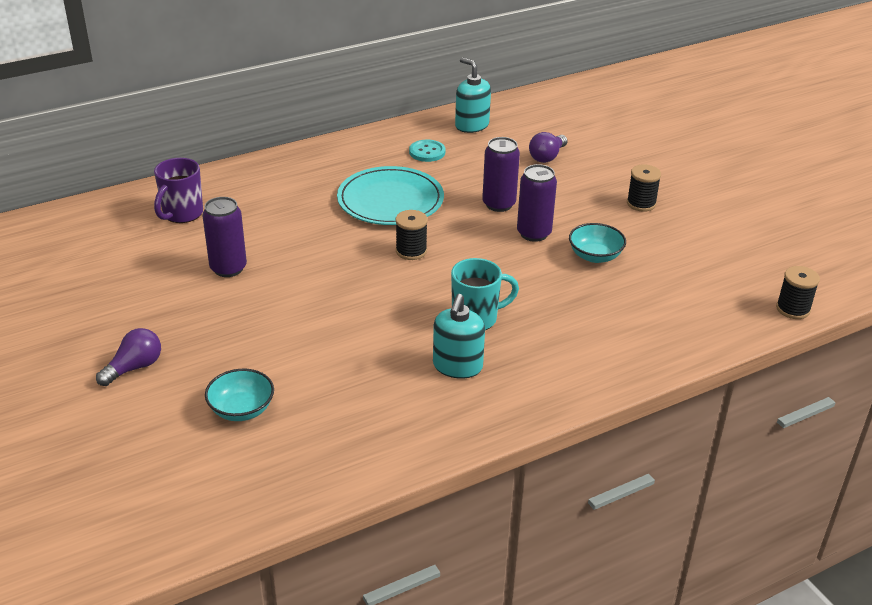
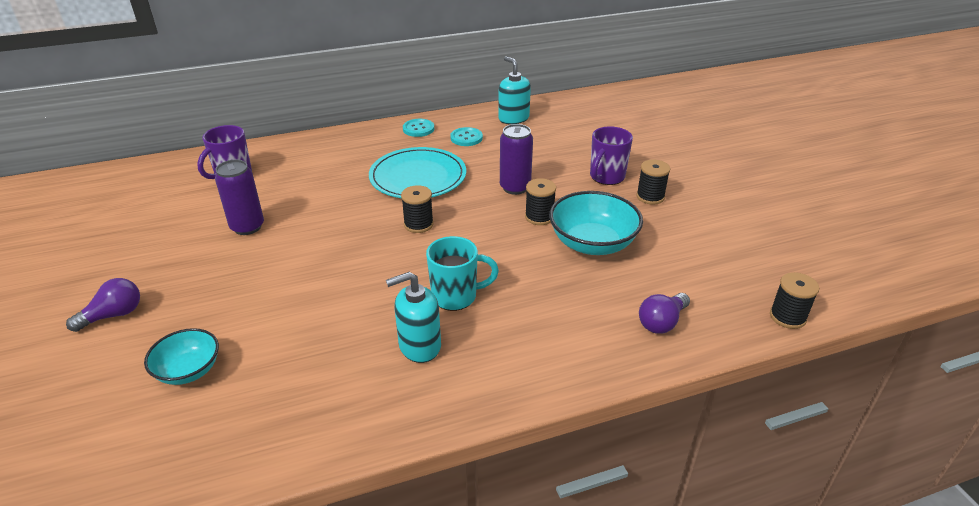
camera: 10 degrees right, 0 degrees up
turquoise soap dispenser [433,294,485,379] -> turquoise soap dispenser turned 45 degrees clockwise [386,272,441,363]
purple can [517,164,557,242] -> black spool [525,178,556,225]
purple light bulb [529,132,567,163] -> purple light bulb moved to [639,293,690,334]
turquoise bowl [569,223,626,263] -> turquoise bowl [549,191,643,255], size x1.64
none -> turquoise button [403,119,434,137]
none -> purple mug [590,126,633,185]

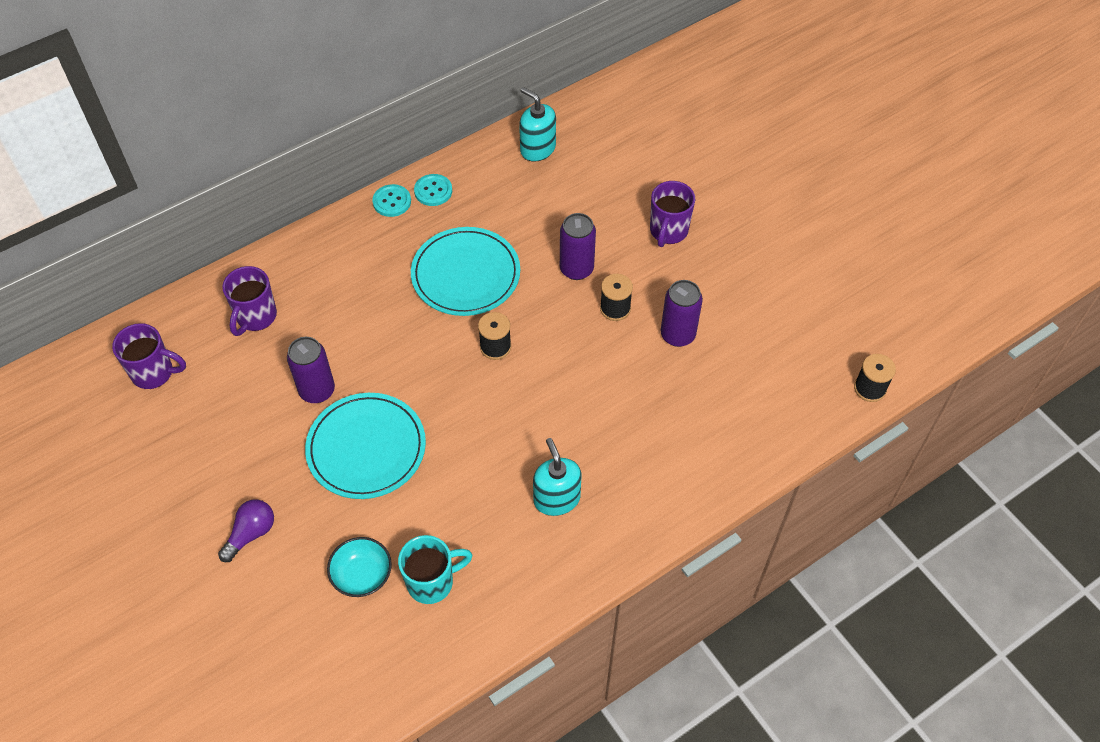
camera: 15 degrees left, 20 degrees up
turquoise soap dispenser [386,272,441,363] -> turquoise soap dispenser turned 105 degrees clockwise [533,438,582,516]
turquoise mug [426,236,499,311] -> turquoise mug moved to [398,535,473,604]
turquoise button [450,127,483,146] -> turquoise button moved to [372,184,411,217]
turquoise bowl [549,191,643,255] -> purple can [661,280,703,347]
black spool [636,160,670,205] -> none
purple light bulb [639,293,690,334] -> none
none -> purple mug [112,323,186,389]
none -> turquoise plate [305,393,426,499]

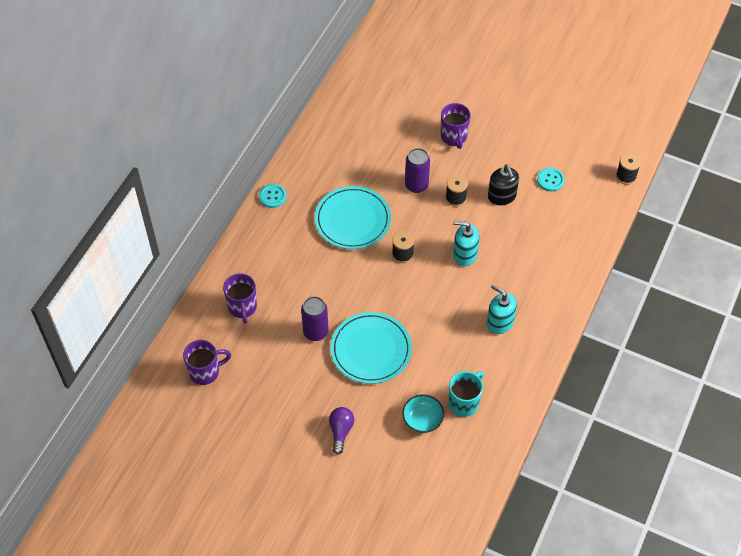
camera: 30 degrees left, 0 degrees up
turquoise button [414,174,452,206] -> turquoise button moved to [537,168,565,191]
turquoise soap dispenser [519,87,556,162] -> turquoise soap dispenser moved to [453,221,480,266]
purple can [661,280,703,347] -> black soap dispenser [488,165,519,205]

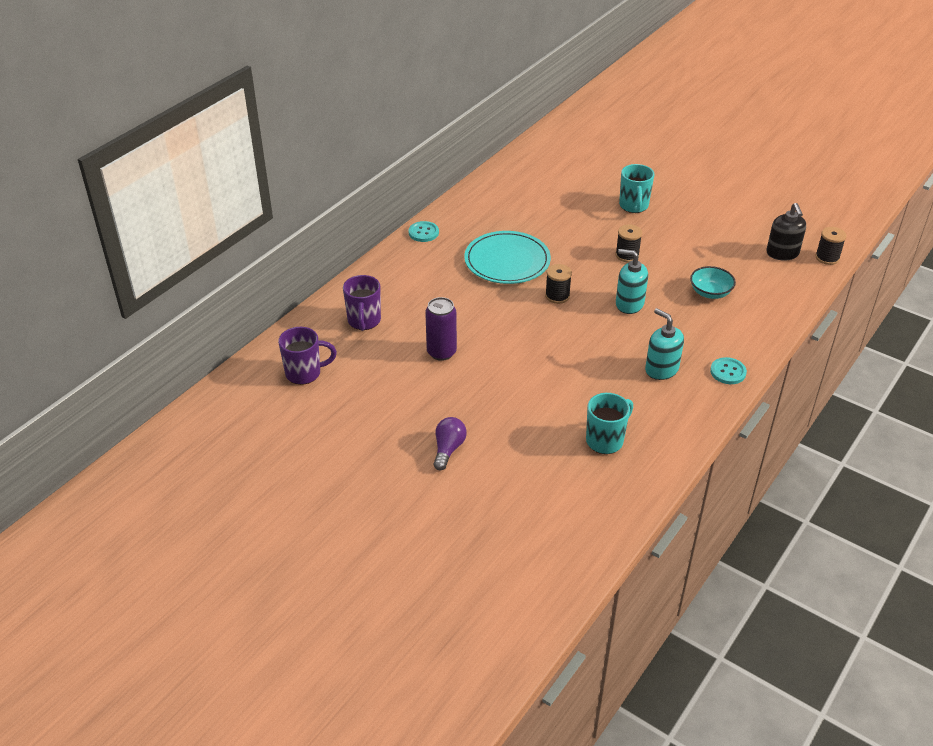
camera: 10 degrees right, 15 degrees down
turquoise plate [331,312,412,384] -> none
turquoise bowl [402,394,444,433] -> turquoise bowl moved to [690,266,736,299]
purple can [405,148,430,193] -> none
purple mug [441,103,471,149] -> turquoise mug [619,164,654,213]
black soap dispenser [488,165,519,205] -> black soap dispenser moved to [766,203,806,261]
turquoise button [537,168,565,191] -> turquoise button moved to [710,357,747,384]

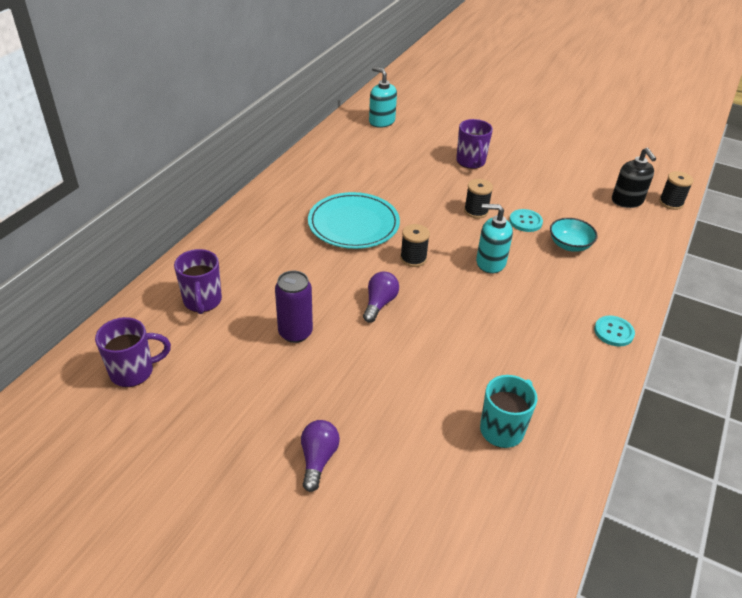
camera: 10 degrees left, 0 degrees up
turquoise button [409,221,439,242] -> turquoise button moved to [509,209,543,232]
turquoise mug [619,164,654,213] -> purple mug [456,119,493,169]
turquoise soap dispenser [645,308,684,380] -> turquoise soap dispenser moved to [369,67,397,128]
none -> purple light bulb [363,272,399,323]

